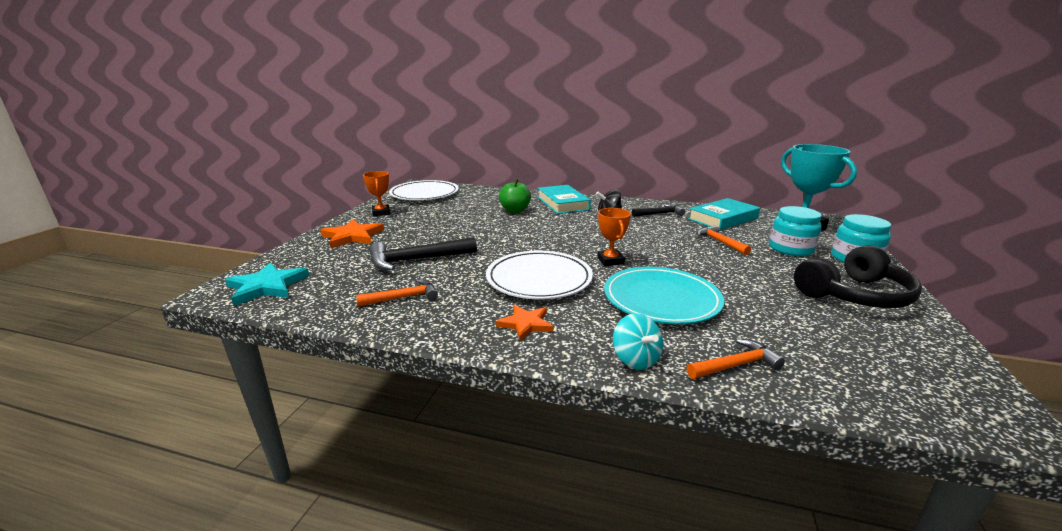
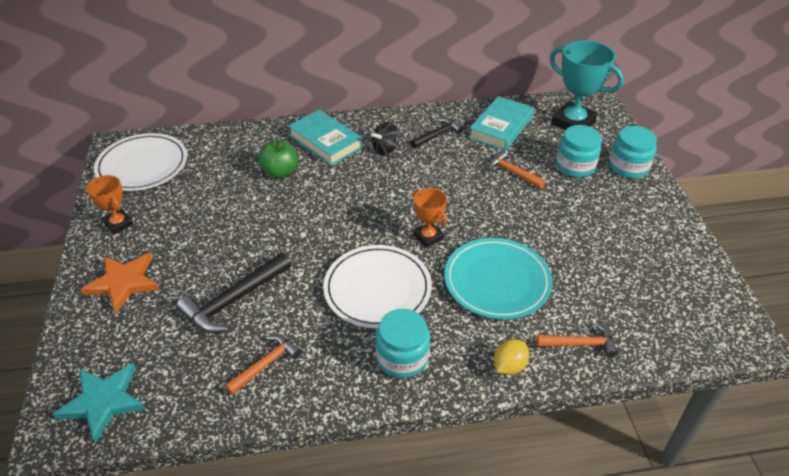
camera: 25 degrees left, 20 degrees up
orange star [496,305,553,341] -> turquoise jar [376,309,430,378]
turquoise spinning top [613,313,663,370] -> yellow lemon [494,339,529,375]
orange hammer [687,339,785,379] -> orange hammer turned 45 degrees clockwise [536,323,618,358]
black headphones [794,245,922,308] -> none

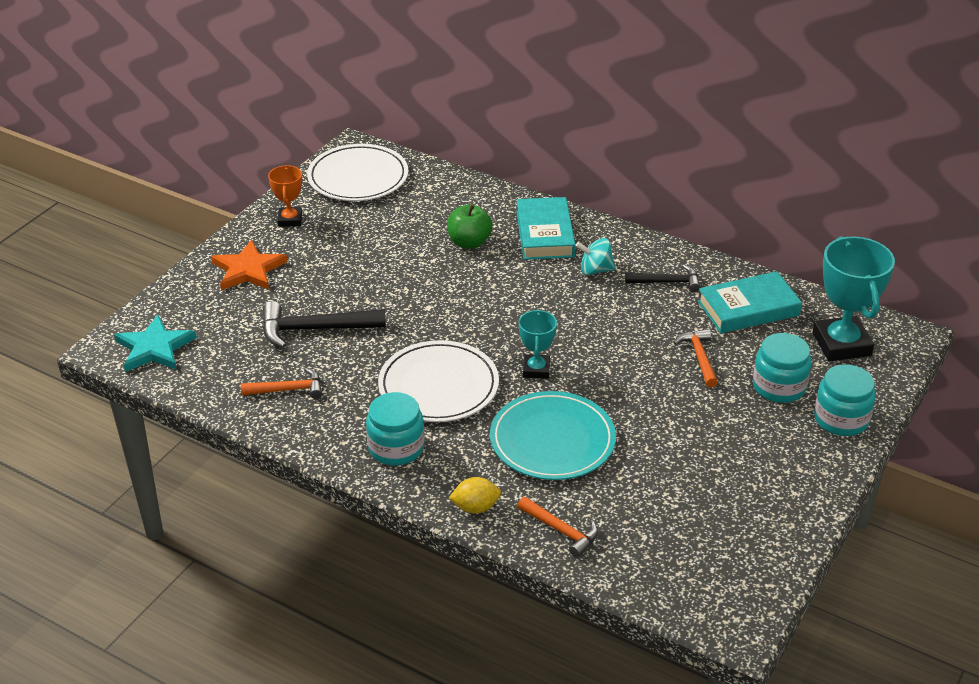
camera: 40 degrees right, 5 degrees down
black spinning top [371,122,399,155] -> turquoise spinning top [575,238,616,275]
orange trophy [413,188,447,248] -> turquoise trophy [519,309,557,379]

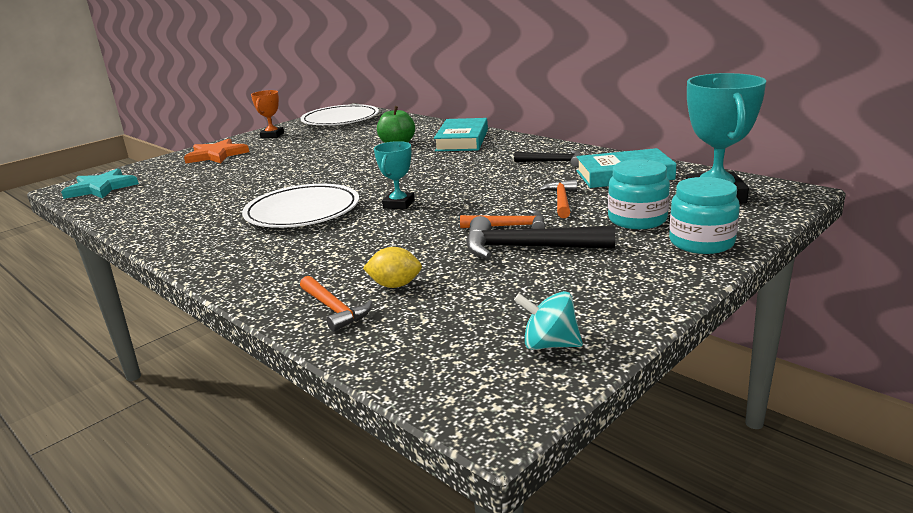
camera: 15 degrees right, 15 degrees down
orange hammer [241,368,322,399] -> orange hammer moved to [460,210,545,229]
black hammer [263,301,386,348] -> black hammer moved to [466,216,615,258]
turquoise jar [366,392,425,466] -> none
yellow lemon [449,477,501,514] -> yellow lemon moved to [363,247,422,288]
turquoise plate [490,391,616,480] -> none
turquoise spinning top [575,238,616,275] -> turquoise spinning top moved to [514,291,583,350]

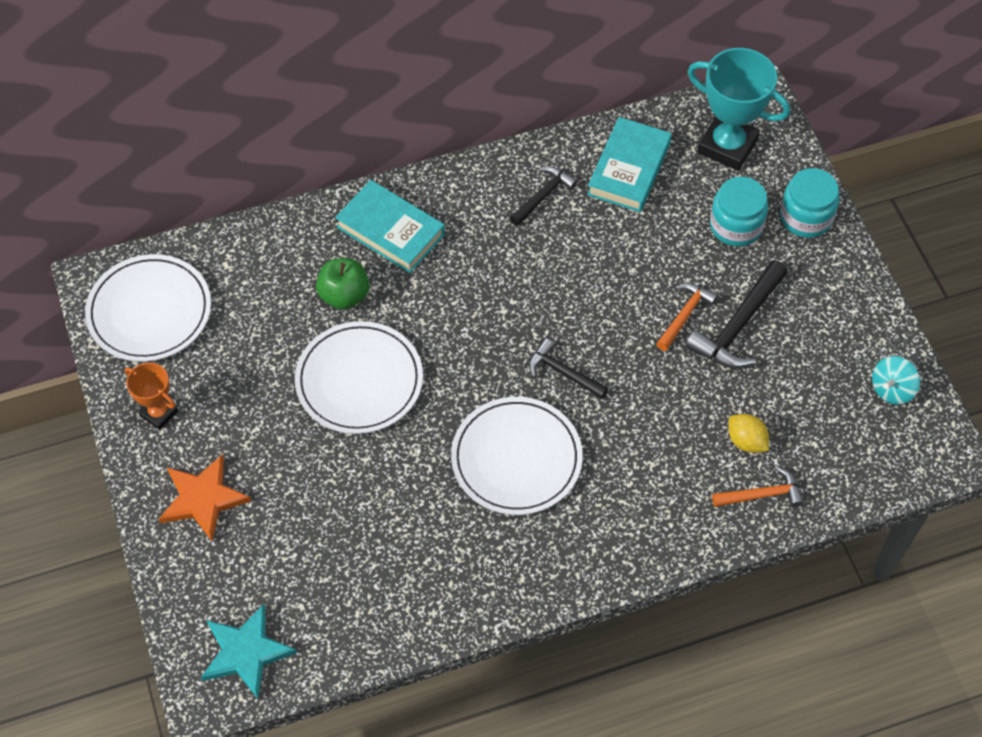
camera: 65 degrees left, 35 degrees up
yellow lemon [363,247,422,288] -> yellow lemon turned 75 degrees counterclockwise [728,414,769,453]
turquoise trophy [374,141,415,210] -> black hammer [529,339,608,399]
orange hammer [538,180,577,218] -> none
none -> white plate [295,321,423,434]

